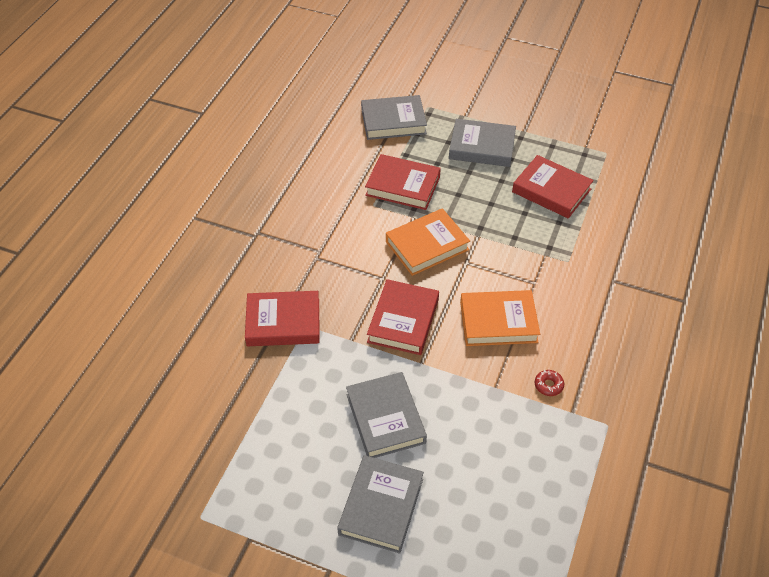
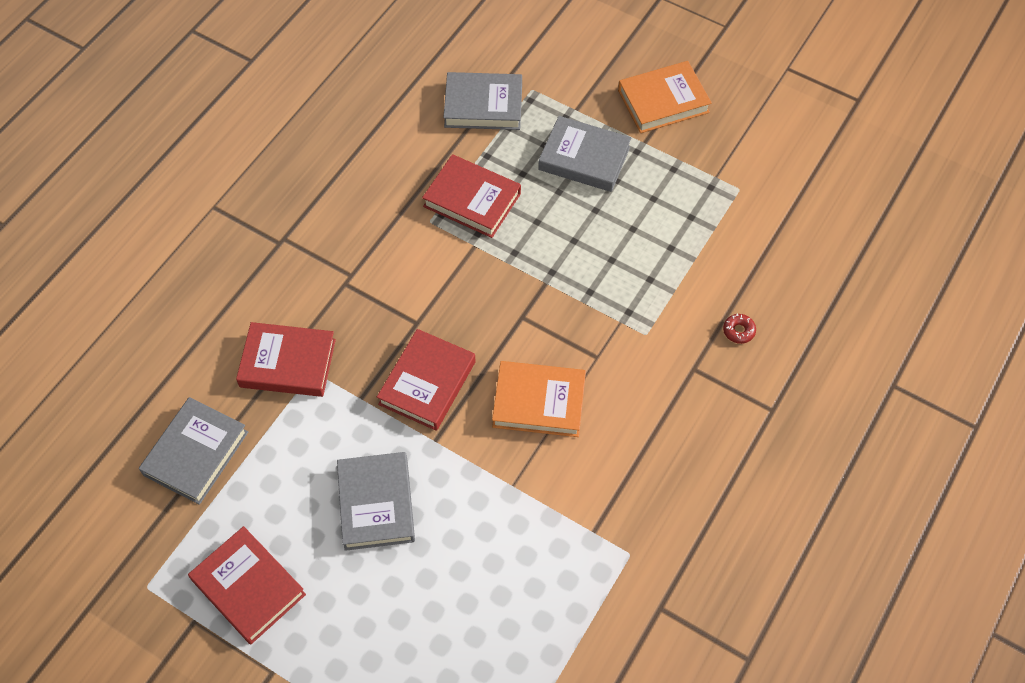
camera: 10 degrees right, 10 degrees up
grey book [337,455,424,554] -> grey book moved to [139,397,248,505]
orange book [386,208,470,276] -> orange book moved to [618,61,712,133]
red book [512,155,594,219] -> red book moved to [188,526,306,644]
red donut [535,370,564,396] -> red donut moved to [723,313,756,344]

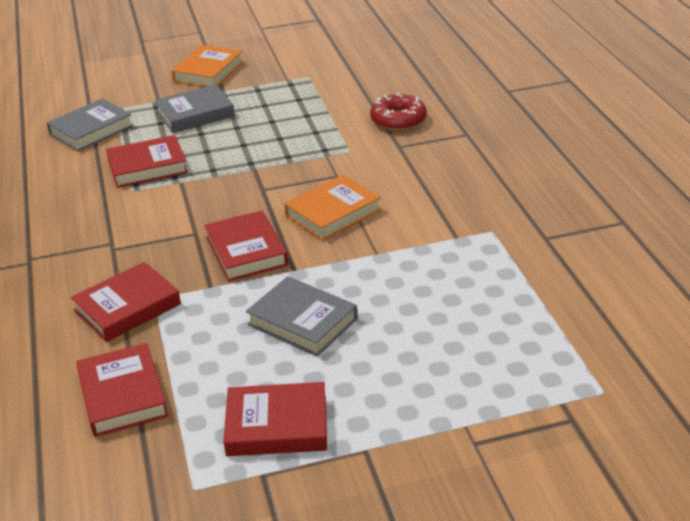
camera: 45 degrees left, 25 degrees down
grey book [139,397,248,505] -> red book [76,343,169,437]
red donut [723,313,756,344] -> red donut [370,92,427,131], size x2.14

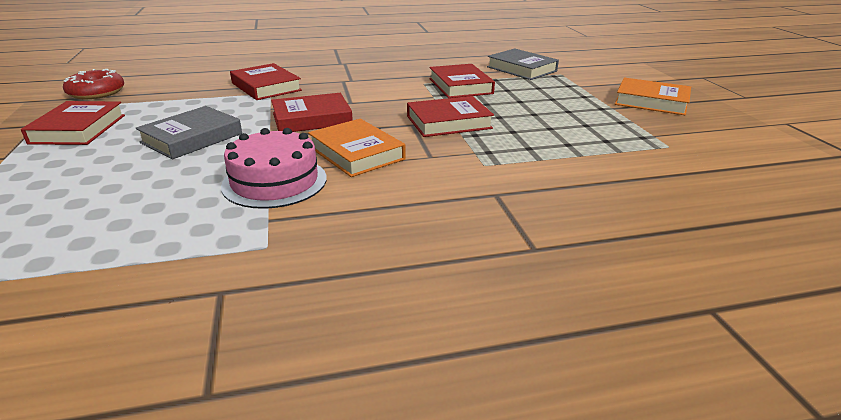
camera: 90 degrees right, 5 degrees down
red book [76,343,169,437] -> red book moved to [407,96,494,137]
grey book [155,84,235,133] -> none
red donut [370,92,427,131] -> red donut moved to [63,69,124,99]
none -> pink cake [221,128,327,209]

